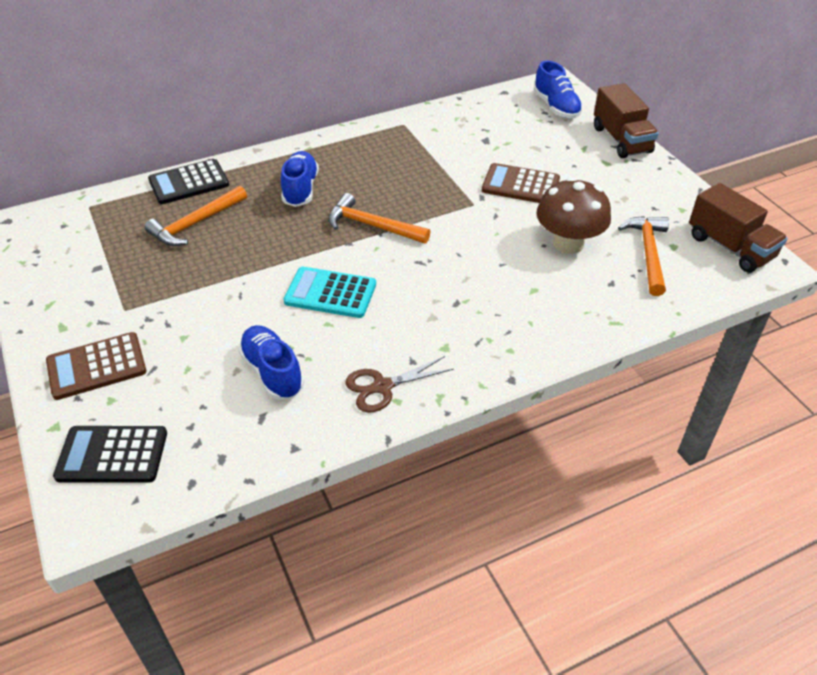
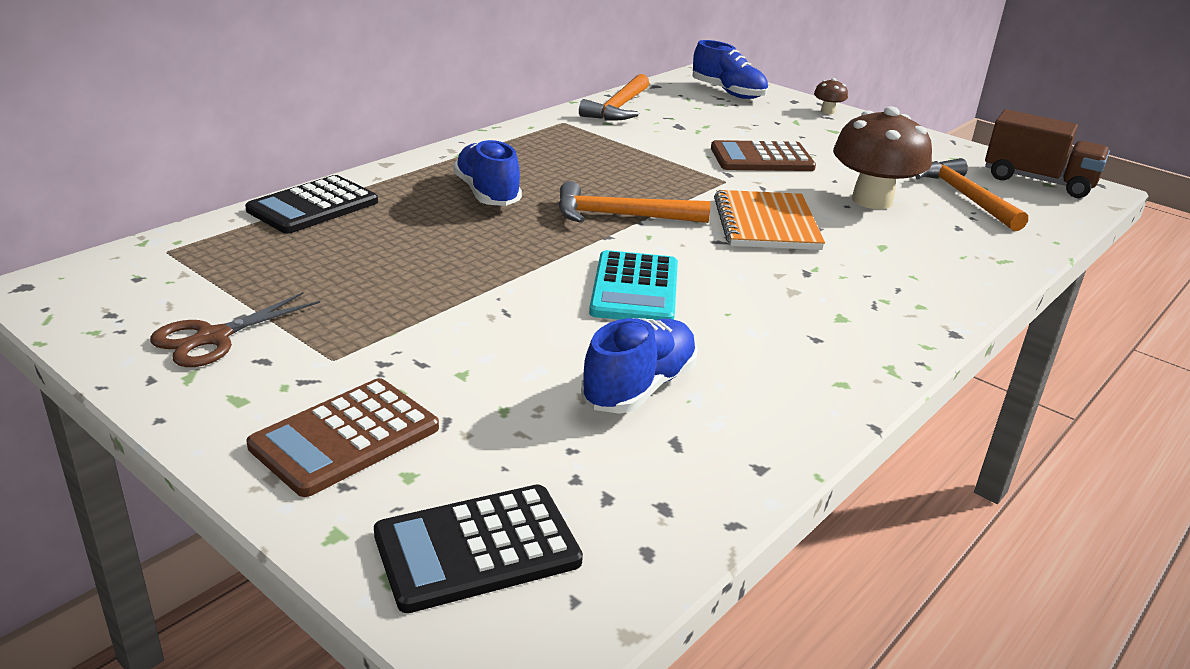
camera: 25 degrees left, 15 degrees down
orange hammer [144,186,247,246] -> orange hammer moved to [579,74,649,120]
blue shoe [238,325,304,400] -> blue shoe turned 90 degrees clockwise [581,318,698,414]
turquoise calculator [284,267,376,318] -> turquoise calculator turned 75 degrees counterclockwise [589,250,678,320]
brown scissors [345,356,454,413] -> brown scissors moved to [150,292,320,367]
brown truck [594,83,659,158] -> brown mushroom [814,78,848,114]
none -> orange notebook [714,190,825,250]

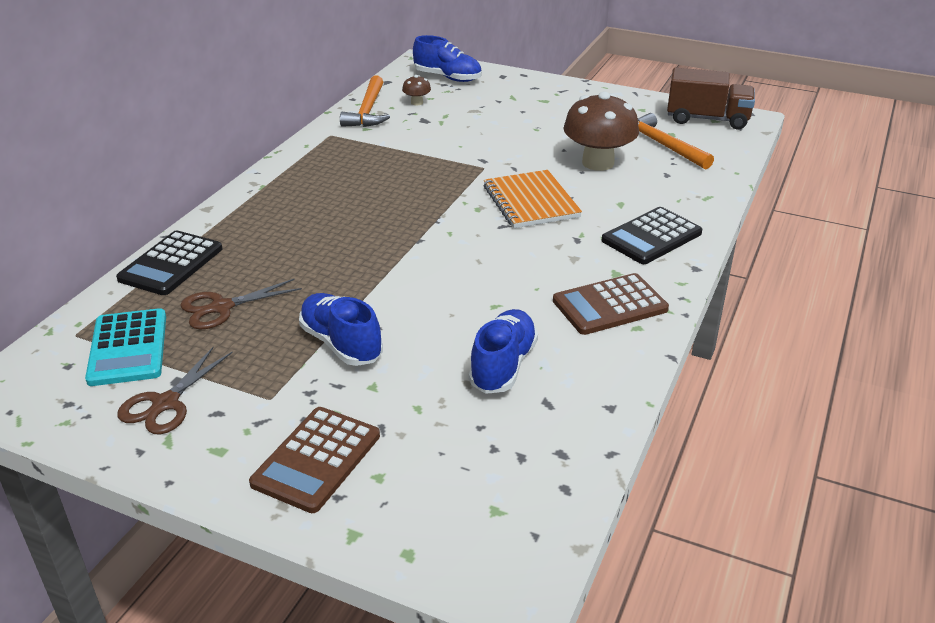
camera: 15 degrees left, 5 degrees up
black calculator [374,484,583,613] -> black calculator moved to [601,207,702,264]
blue shoe [453,139,522,206] -> blue shoe moved to [299,293,383,366]
orange hammer [558,181,710,223] -> none
turquoise calculator [589,250,678,320] -> turquoise calculator moved to [85,308,166,386]
brown calculator [711,140,816,171] -> brown calculator moved to [553,273,669,335]
brown mushroom [814,78,848,114] -> brown mushroom moved to [402,75,431,105]
none -> brown scissors [180,279,302,330]

